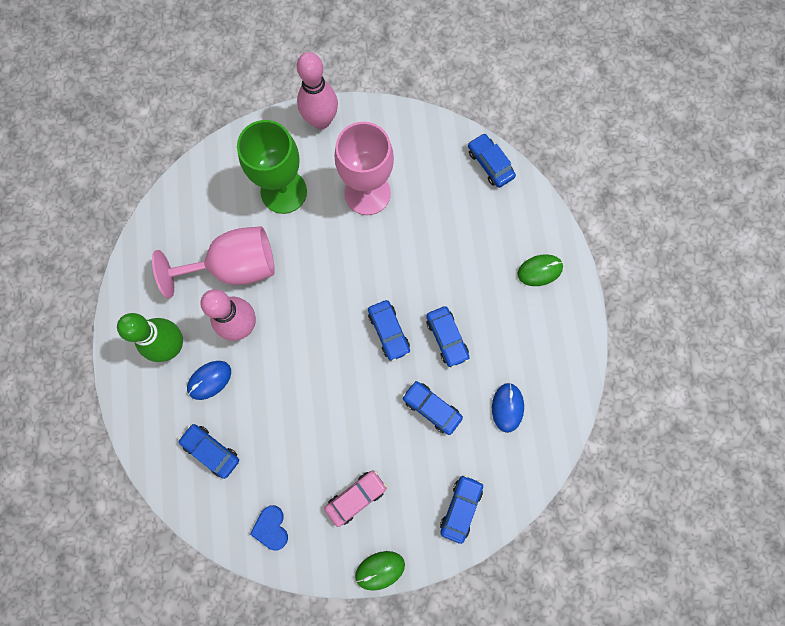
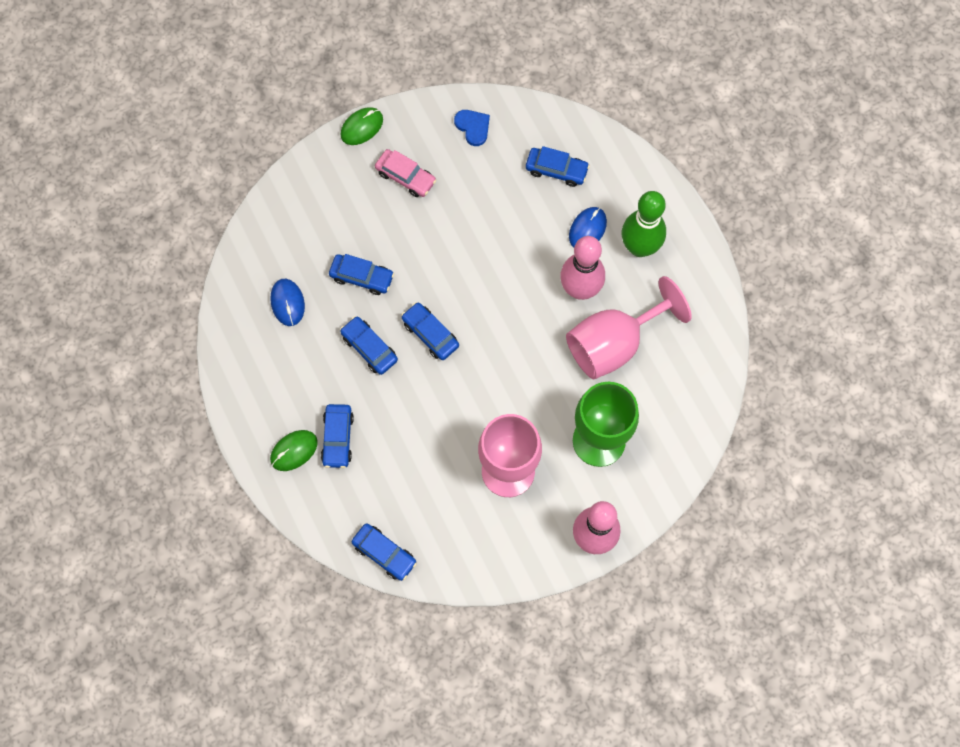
camera: 160 degrees right, 5 degrees down
pink car [324,470,387,527] -> pink car turned 90 degrees counterclockwise [375,149,436,197]
blue car [440,475,483,544] -> blue car moved to [321,404,354,468]

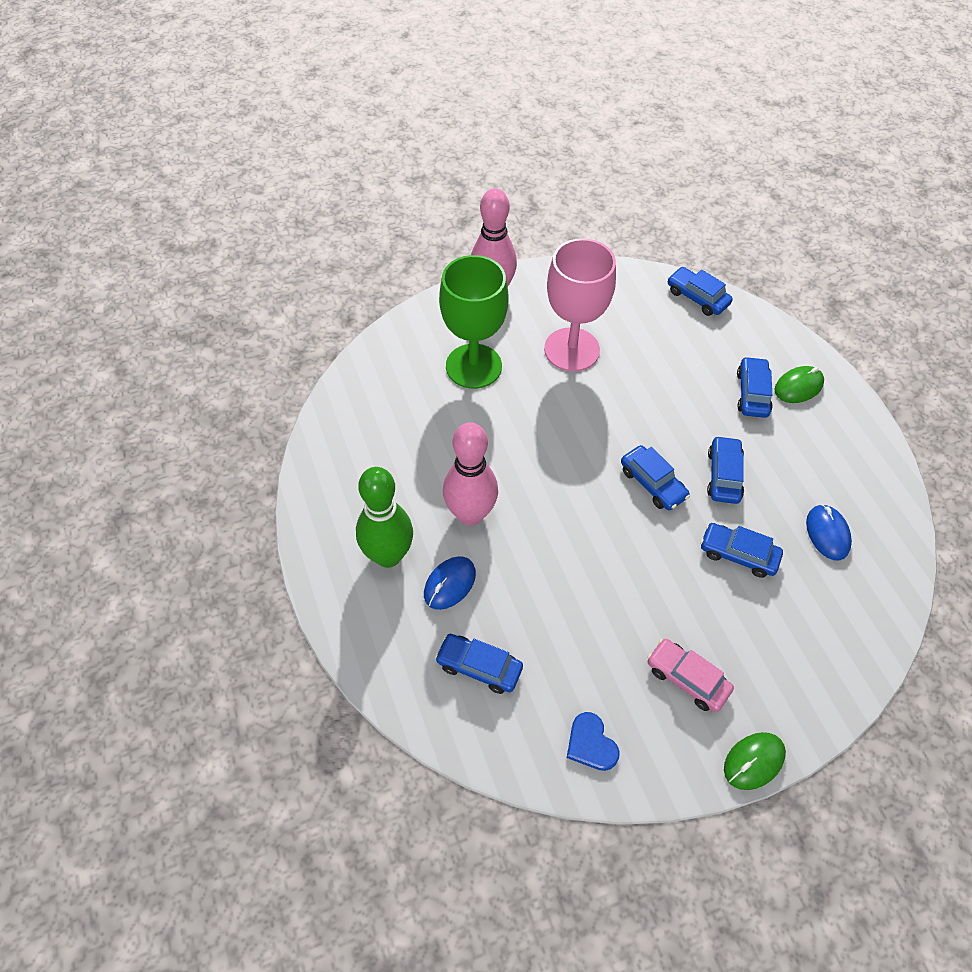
camera: 175 degrees left, 15 degrees down
blue car [340,316,398,375] -> blue car turned 135 degrees counterclockwise [707,436,744,504]
pink goblet [566,276,692,379] -> none

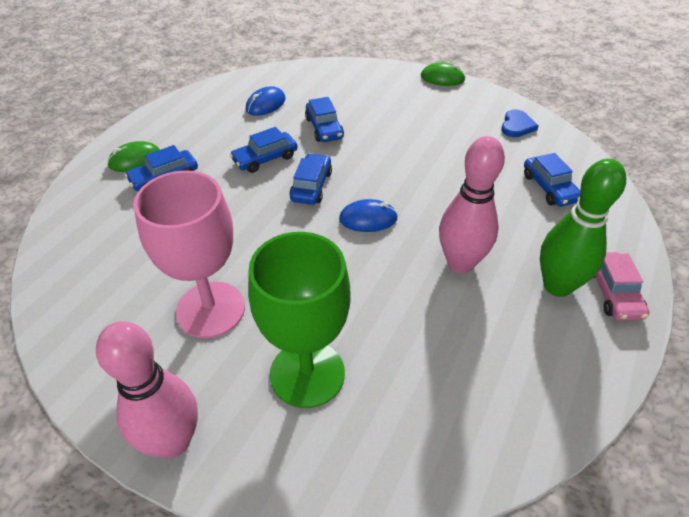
camera: 130 degrees left, 10 degrees down
blue mouse [424,556,476,610] -> blue mouse moved to [339,199,398,232]
pink car [647,639,734,712] -> pink car moved to [593,252,649,321]
blue car [668,267,733,316] -> none
green mouse [774,366,824,403] -> green mouse turned 45 degrees counterclockwise [107,141,160,172]

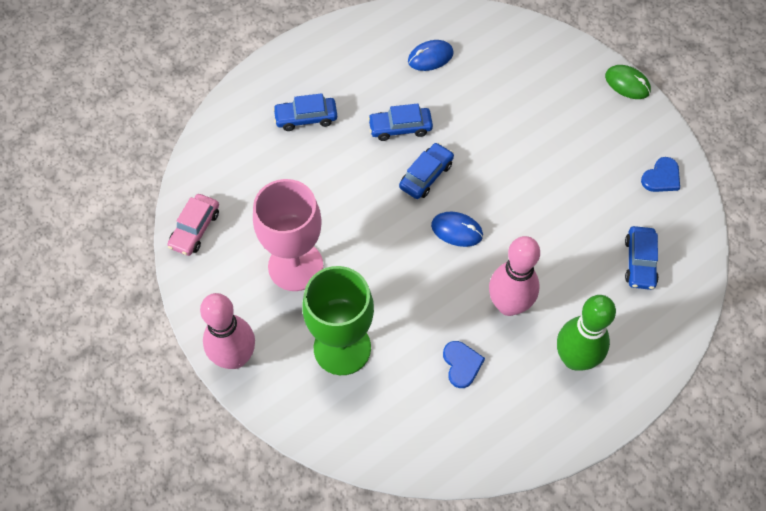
camera: 25 degrees right, 15 degrees up
green mouse [107,141,160,172] -> none
blue car [305,97,344,142] -> none
pink car [593,252,649,321] -> pink car moved to [167,194,219,256]
none -> blue heart [443,341,485,388]

